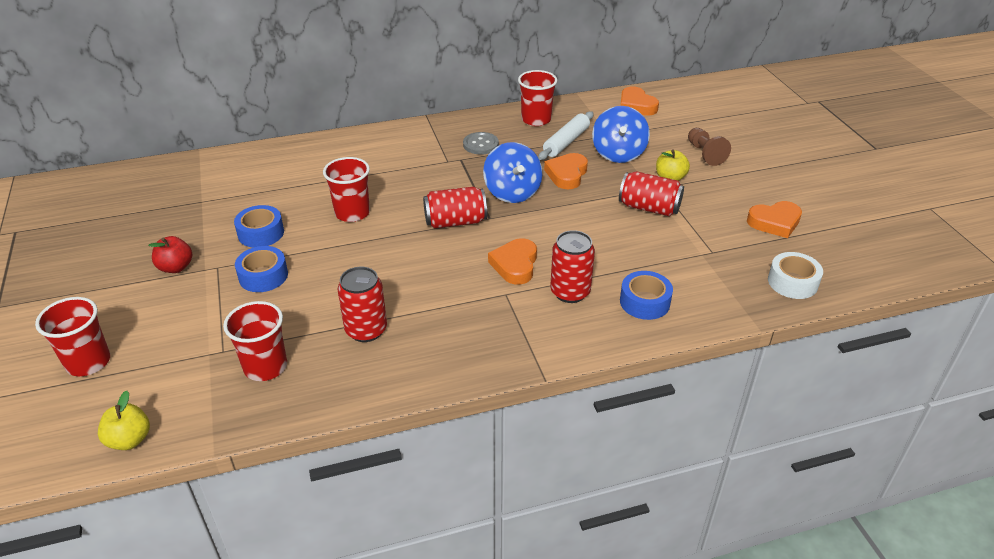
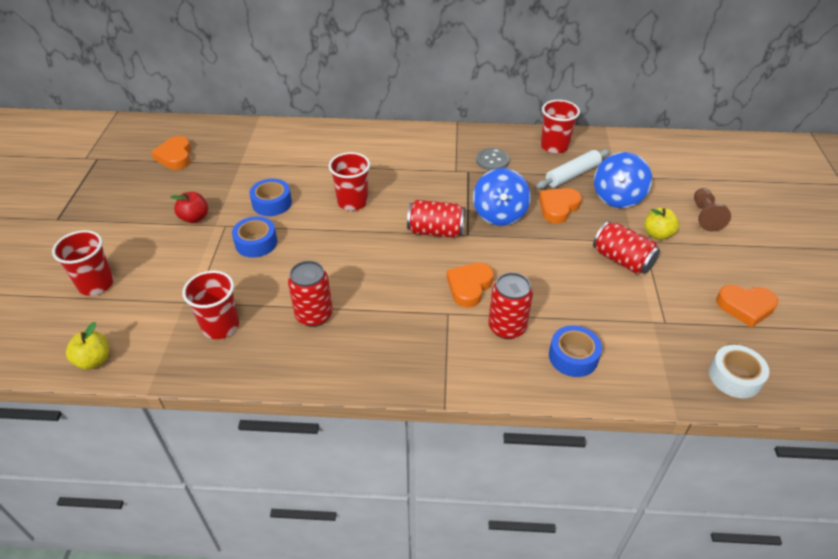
camera: 20 degrees right, 5 degrees up
orange heart [620,87,659,116] -> orange heart moved to [151,136,191,170]

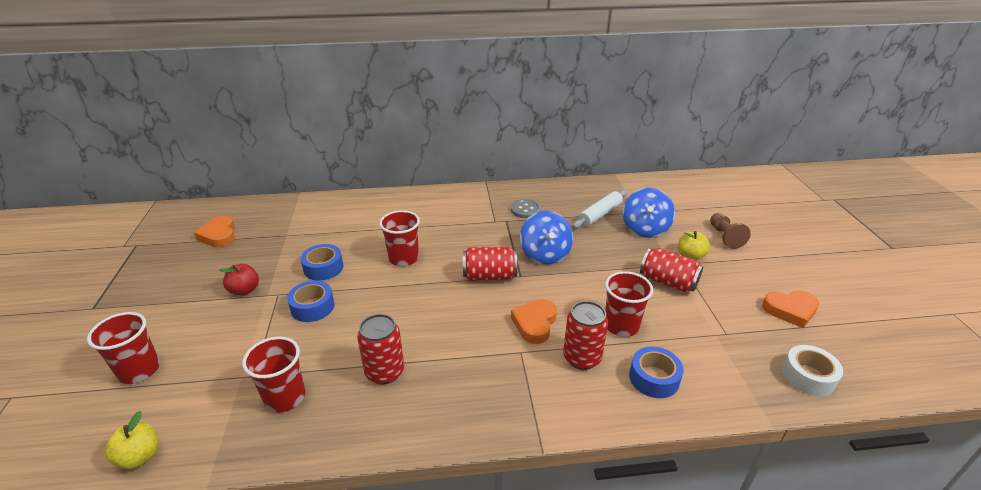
camera: 10 degrees left, 10 degrees down
orange heart [539,188,582,224] -> none
red cup [541,100,580,154] -> red cup moved to [605,271,653,337]

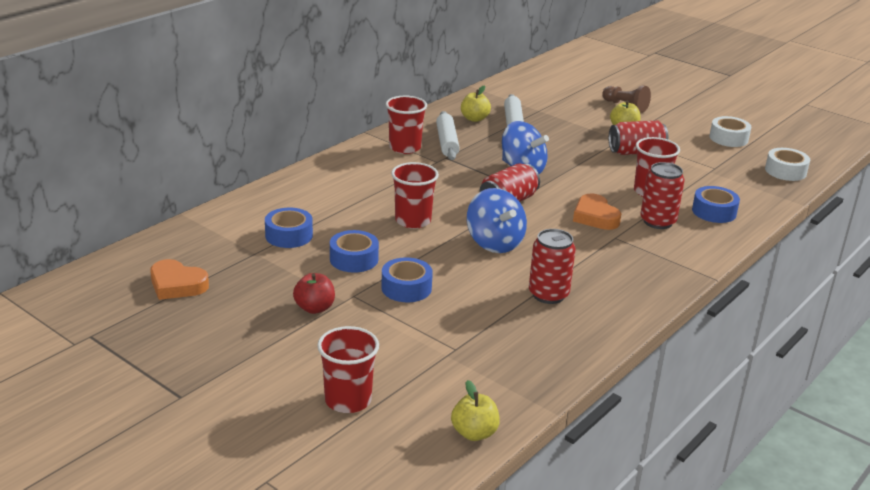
camera: 45 degrees left, 5 degrees down
red cup [242,337,305,412] -> red cup moved to [386,96,427,154]
grey button [511,199,541,218] -> white rolling pin [436,111,460,160]
blue spinning top [623,188,675,238] -> blue spinning top moved to [467,188,527,253]
orange heart [762,290,819,328] -> white tape [709,116,751,147]
none -> blue tape [265,208,313,248]
none -> yellow apple [461,85,491,122]

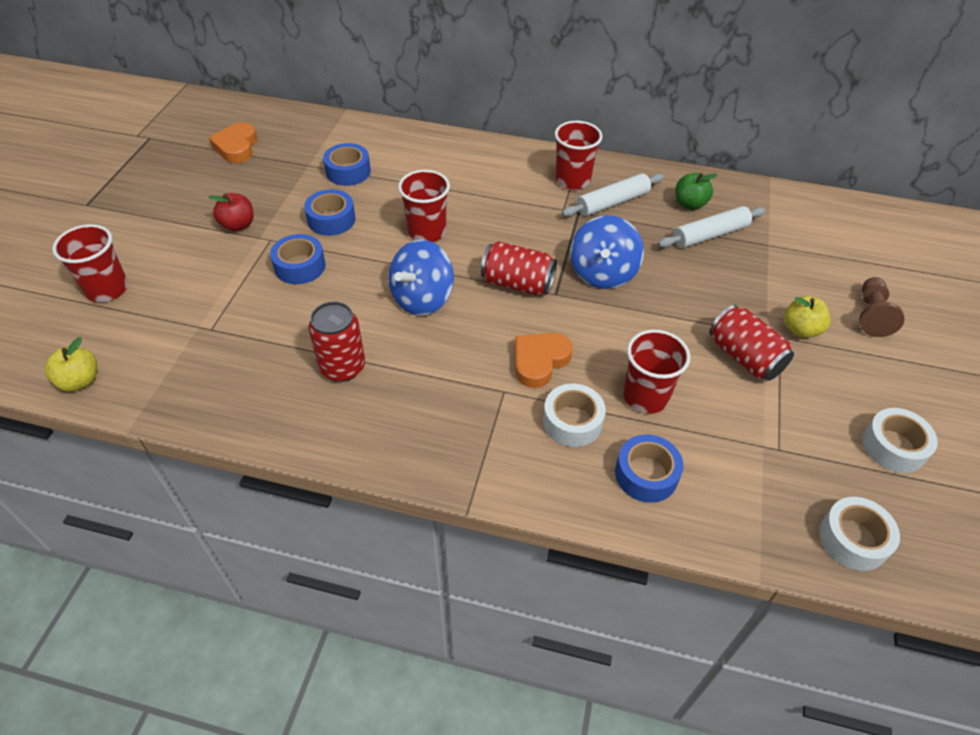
camera: 65 degrees right, 20 degrees up
yellow apple [461,85,491,122] -> green apple [676,173,717,210]
red can [640,162,685,229] -> white tape [543,384,606,447]

